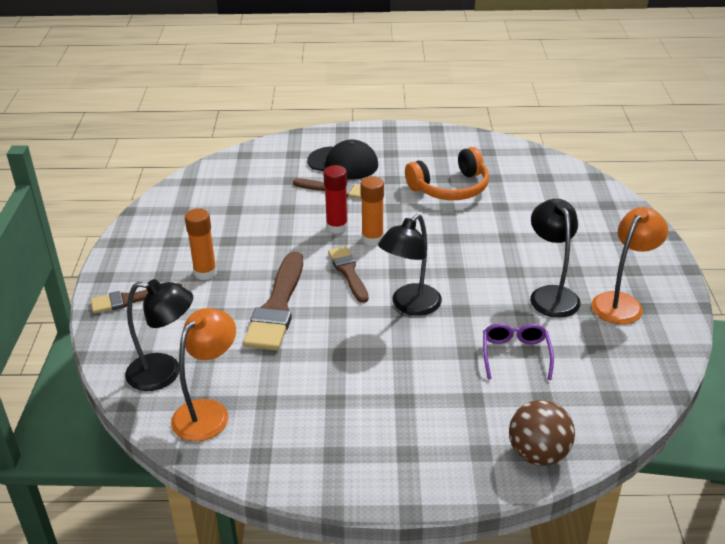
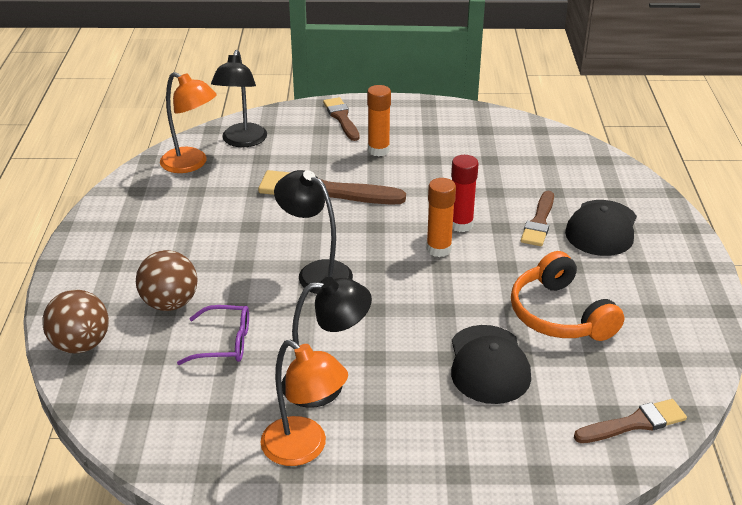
camera: 90 degrees right, 0 degrees up
brown brush [328,246,369,303] -> brown brush moved to [574,399,687,443]
none -> brown ball [136,250,198,311]
none -> black cap [451,325,531,404]

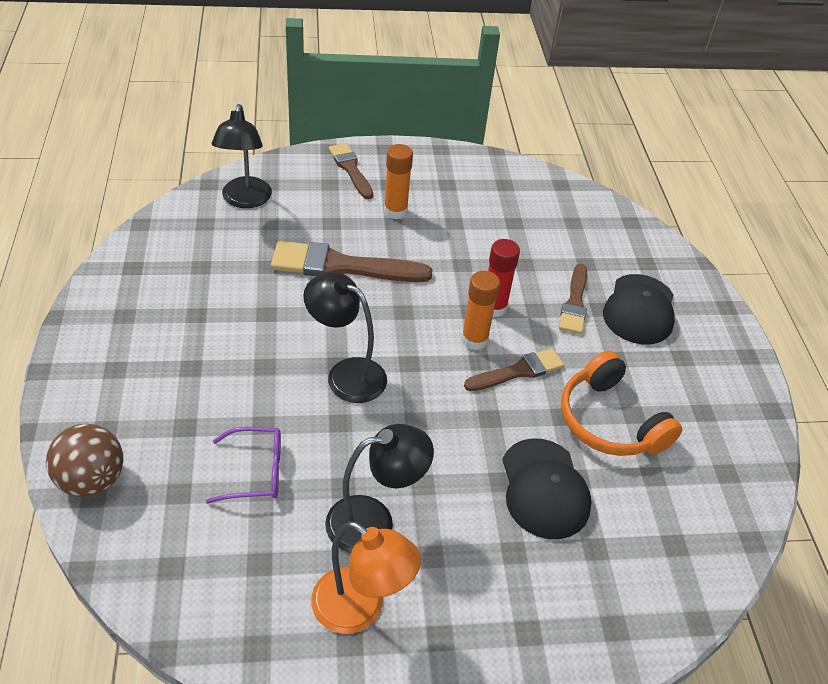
camera: 10 degrees left, 10 degrees up
brown ball [136,250,198,311] -> none
orange lamp [160,72,217,173] -> none
brown brush [574,399,687,443] -> brown brush moved to [464,348,564,391]

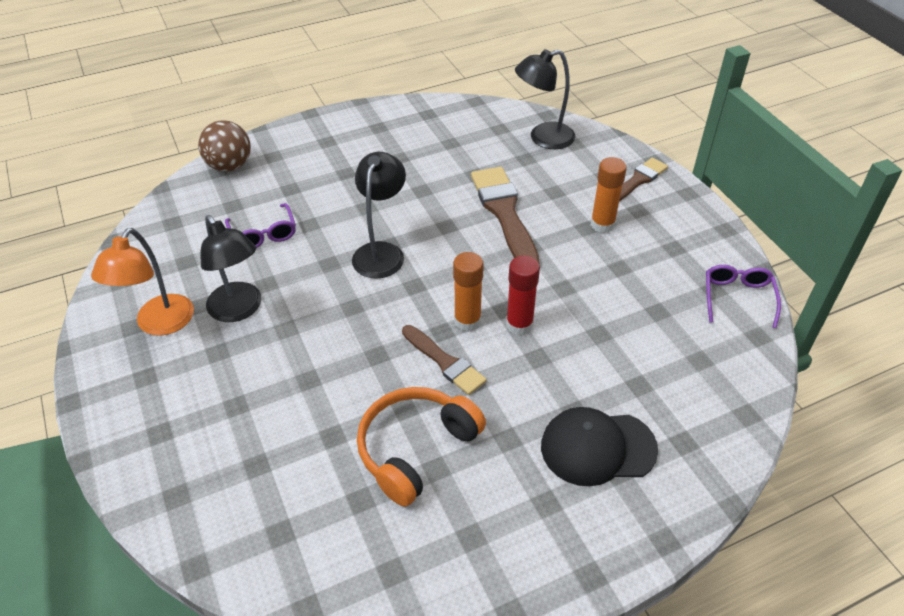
camera: 75 degrees right, 0 degrees up
black cap [502,438,592,539] -> none
brown brush [559,264,587,334] -> none
none -> purple glasses [706,265,781,328]

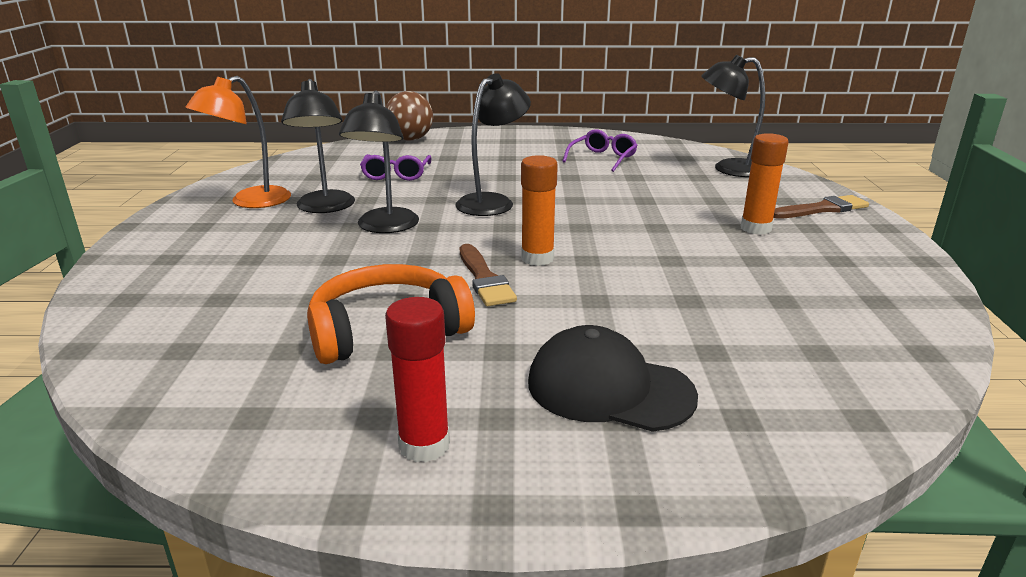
camera: 25 degrees right, 20 degrees down
brown brush [471,167,539,263] -> none
red glue stick [506,255,540,335] -> red glue stick moved to [385,297,450,463]
purple glasses [706,265,781,328] -> purple glasses moved to [562,129,638,172]
none -> black lamp [339,90,419,233]

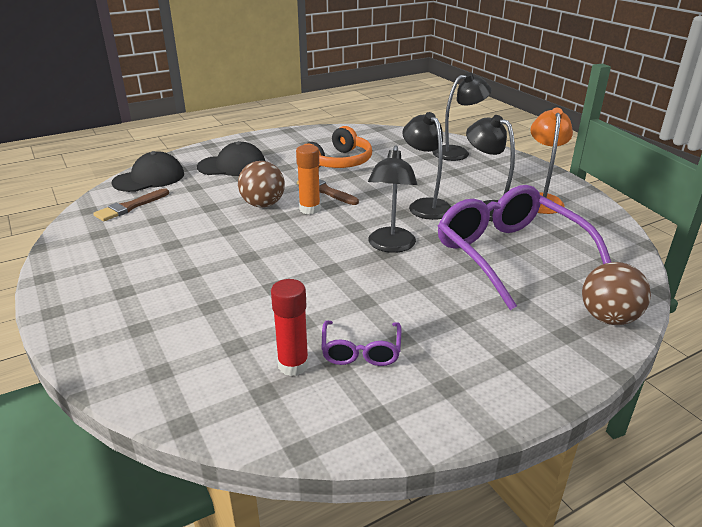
camera: 150 degrees right, 5 degrees up
purple glasses [360,154,431,181] -> purple glasses [438,185,611,310], size x2.20
red glue stick [385,297,450,463] -> red glue stick moved to [271,279,309,376]
black lamp [701,55,765,177] -> black lamp moved to [433,72,492,161]
orange glue stick [741,133,789,235] -> none
brown brush [773,195,869,219] -> brown brush moved to [93,188,169,221]
none -> black cap [112,151,184,192]
none -> brown ball [238,161,285,207]

